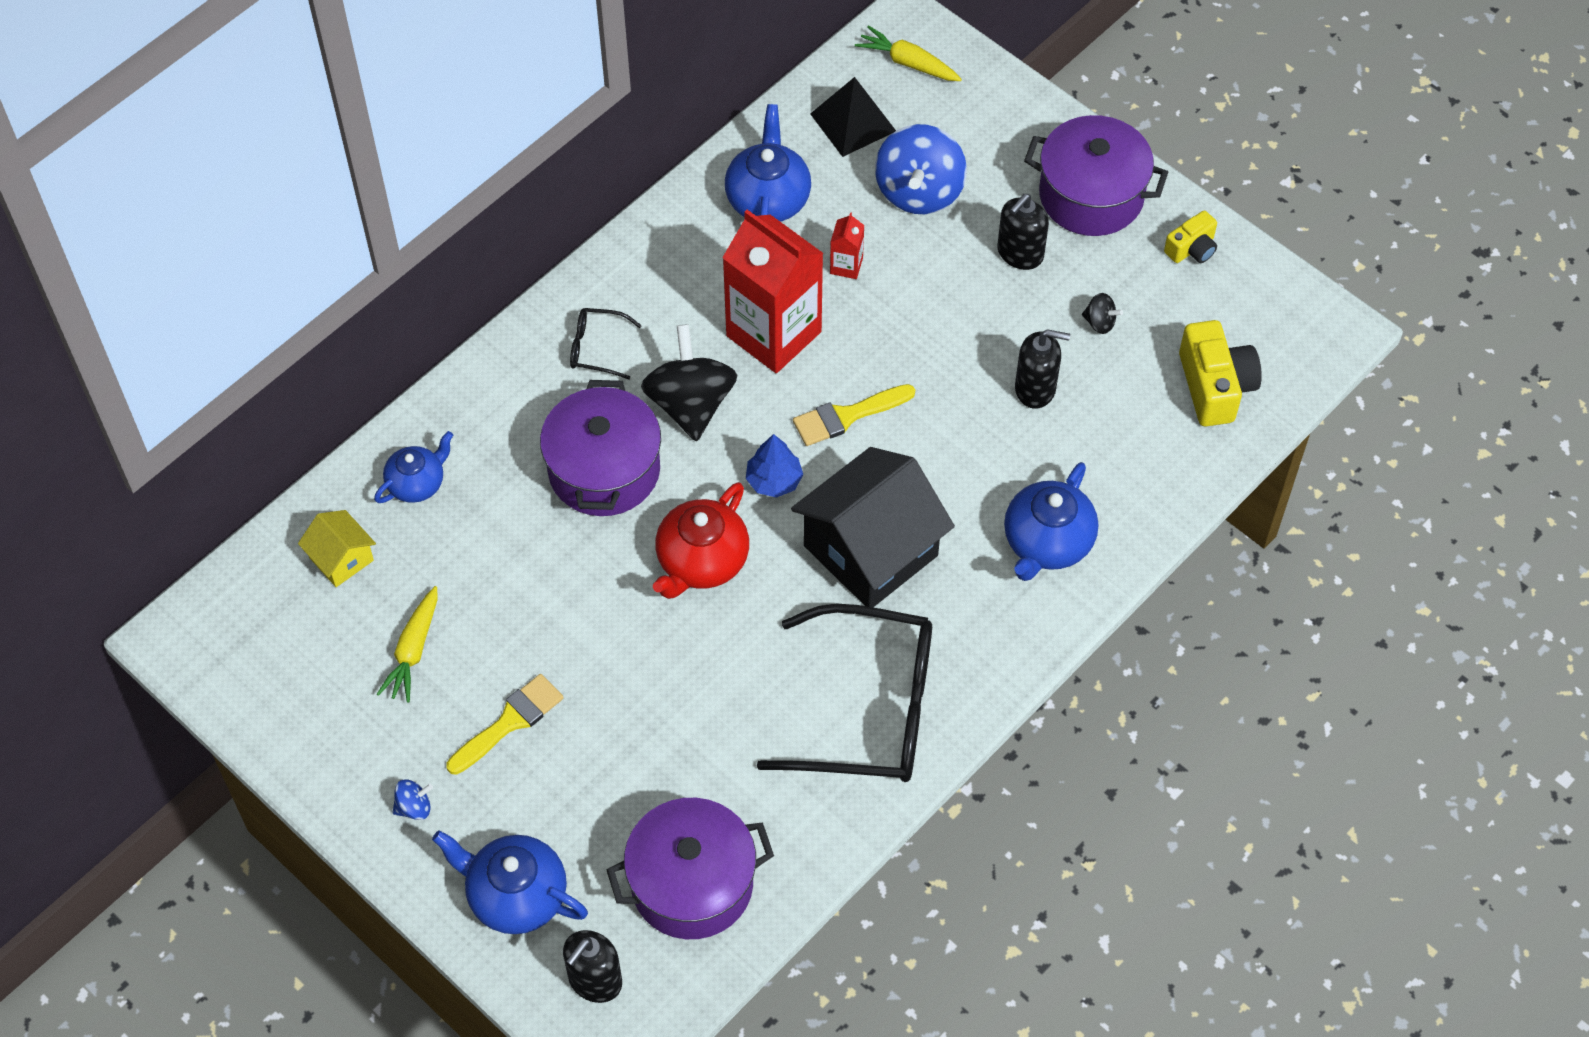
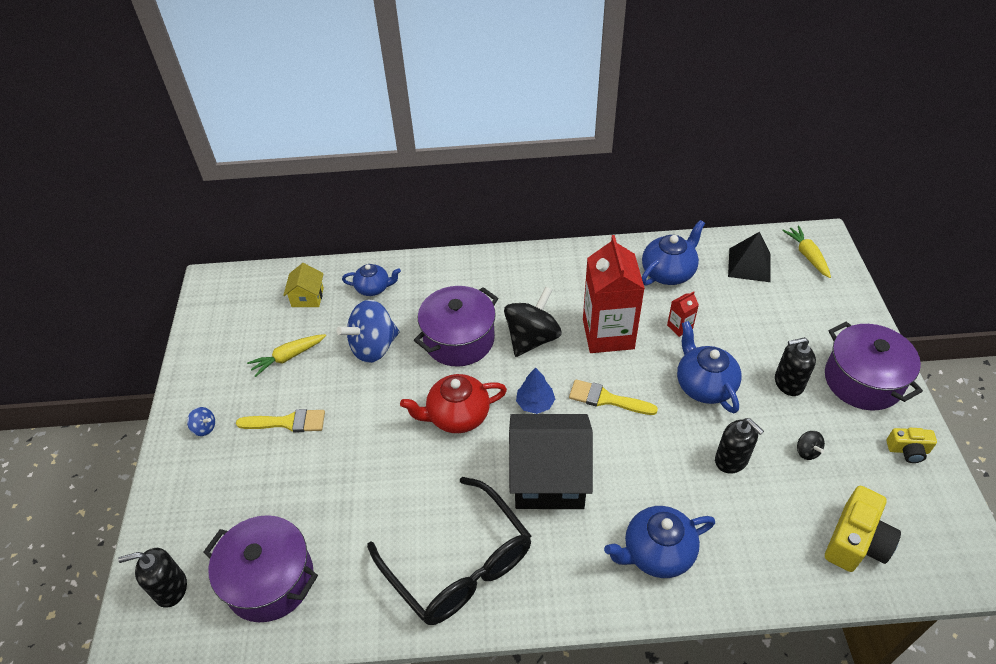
camera: 45 degrees right, 10 degrees down
blue teapot [432,831,588,934] -> blue teapot moved to [677,321,742,413]
black glasses [570,308,642,380] -> none
blue spinning top [875,124,967,214] -> blue spinning top moved to [337,300,400,363]

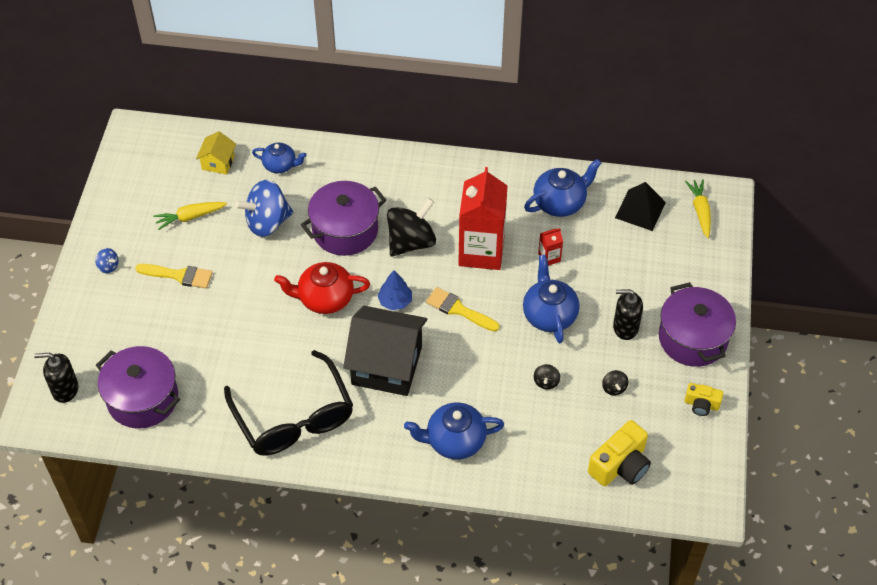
camera: 10 degrees right, 5 degrees up
black soap dispenser [715,418,764,474] -> black spinning top [534,364,560,390]

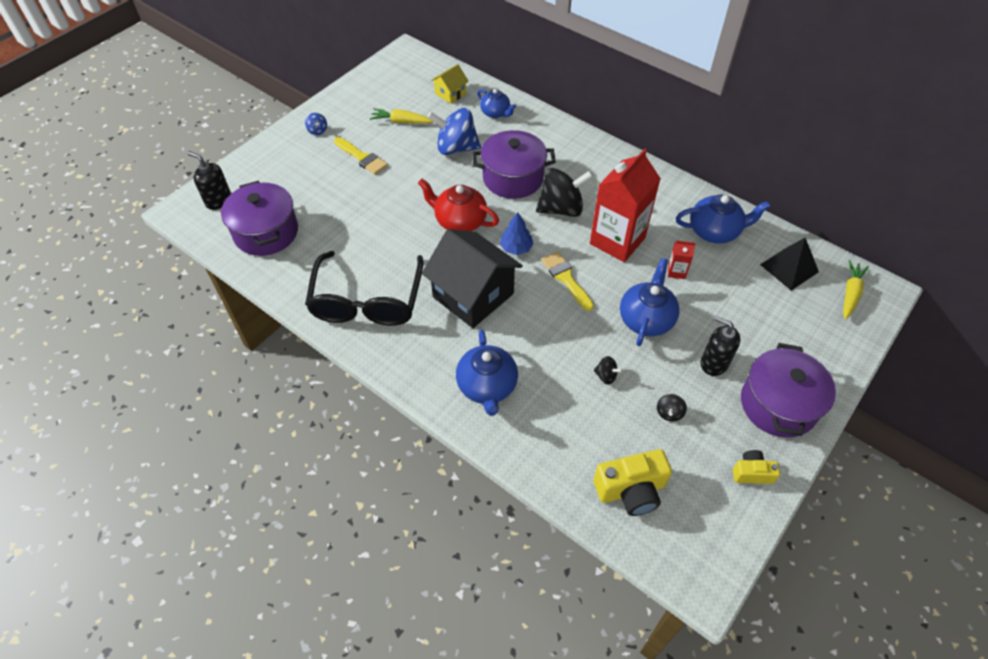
camera: 30 degrees right, 0 degrees up
blue teapot [404,403,504,460] -> blue teapot turned 120 degrees counterclockwise [456,330,518,416]
black spinning top [534,364,560,390] -> black spinning top turned 105 degrees counterclockwise [594,356,623,385]
yellow camera [685,383,723,416] -> yellow camera turned 135 degrees clockwise [733,450,780,484]

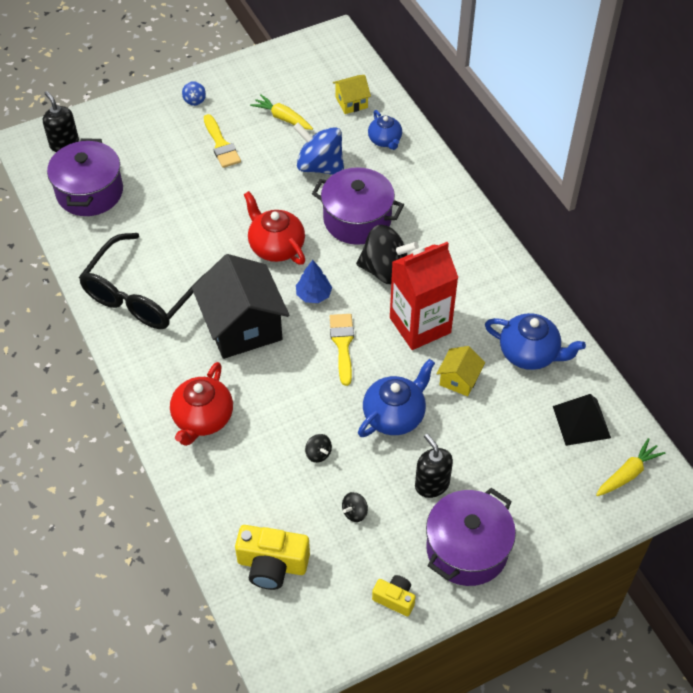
camera: 25 degrees right, 0 degrees up
blue teapot [456,330,518,416] -> red teapot [170,362,233,446]
red carton [668,241,696,279] -> yellow house [437,346,485,396]

